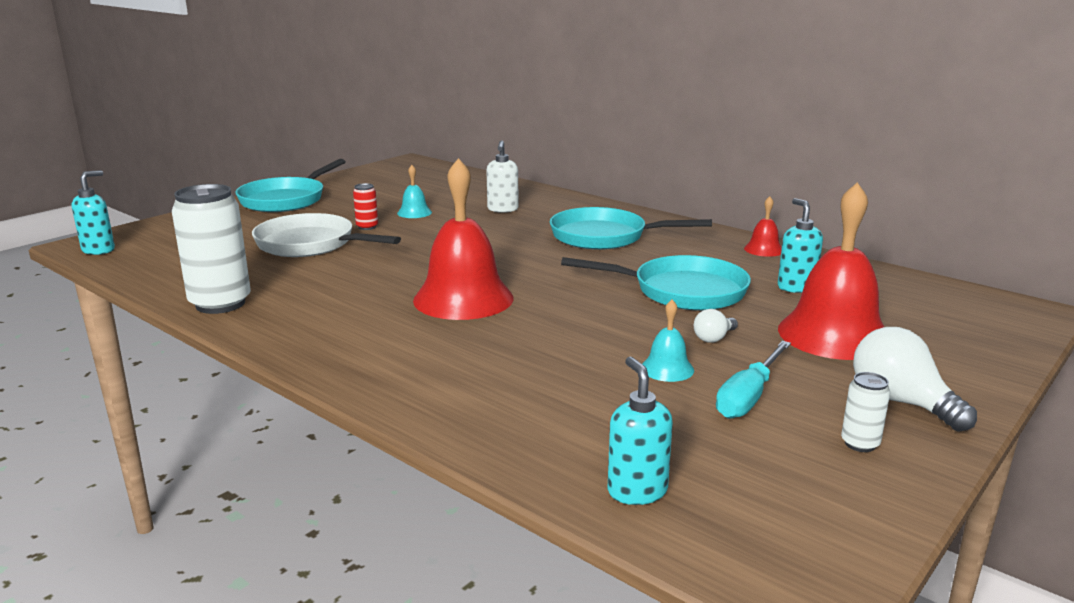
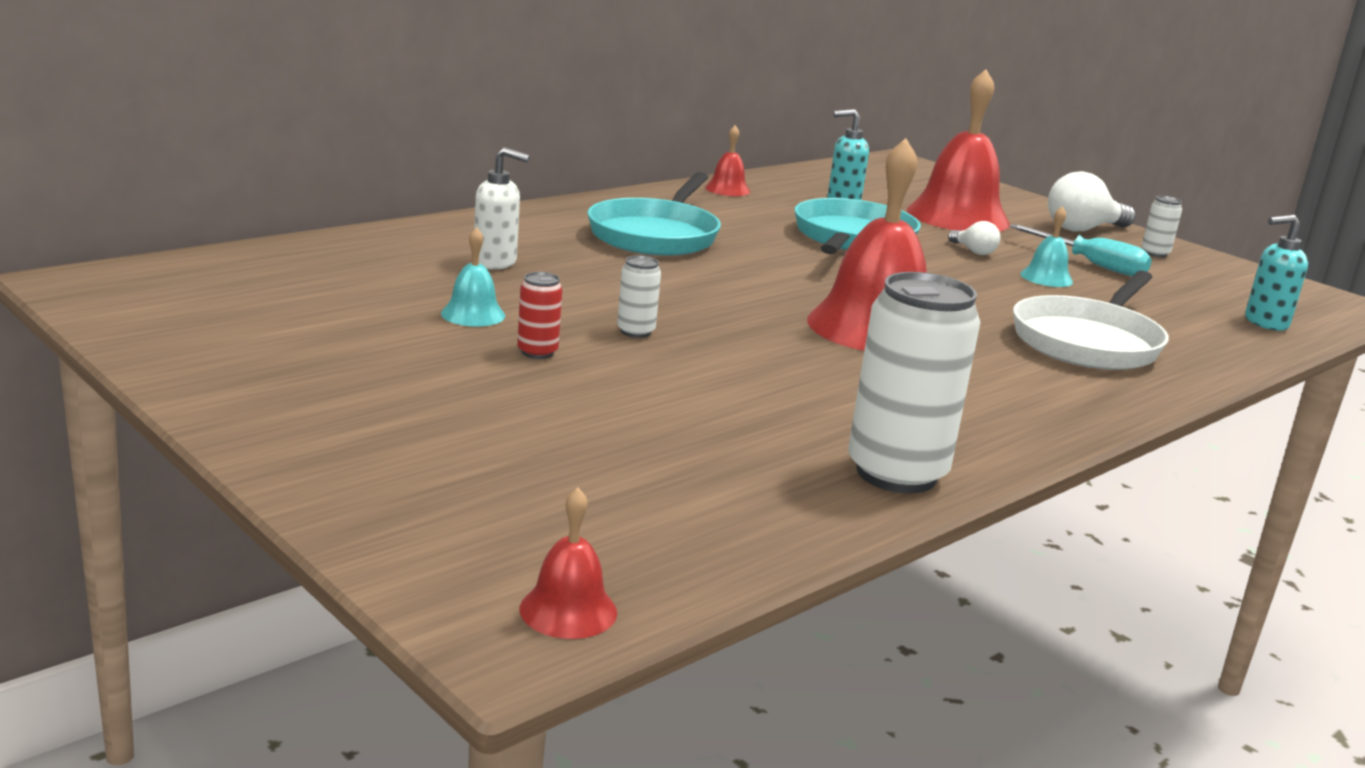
camera: 85 degrees left, 0 degrees up
turquoise soap dispenser [72,170,115,255] -> red bell [520,488,617,639]
turquoise pan [235,159,345,212] -> none
white pan [252,213,401,257] -> white pan moved to [1013,271,1169,370]
none -> white can [617,255,661,338]

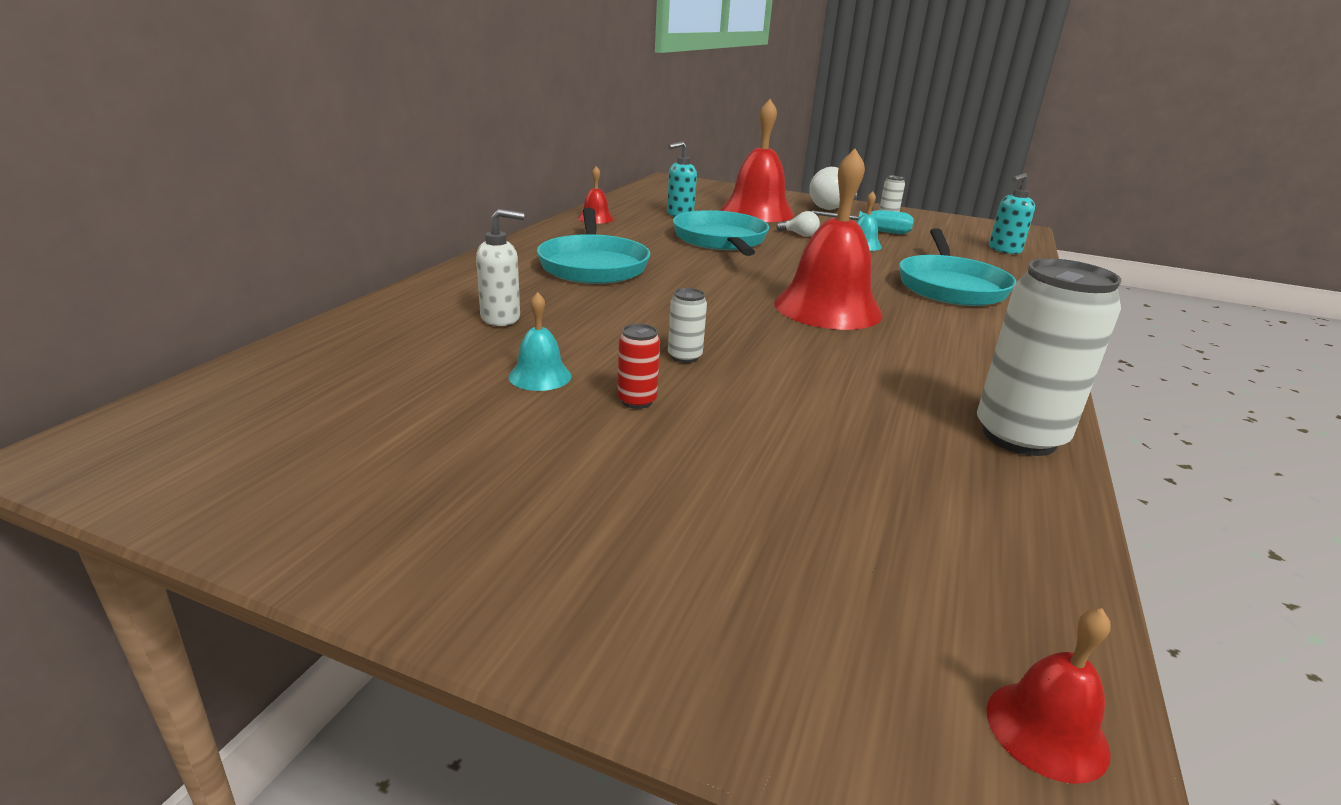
camera: 25 degrees left, 5 degrees up
white pan [1013,271,1169,370] -> turquoise pan [899,228,1016,306]

